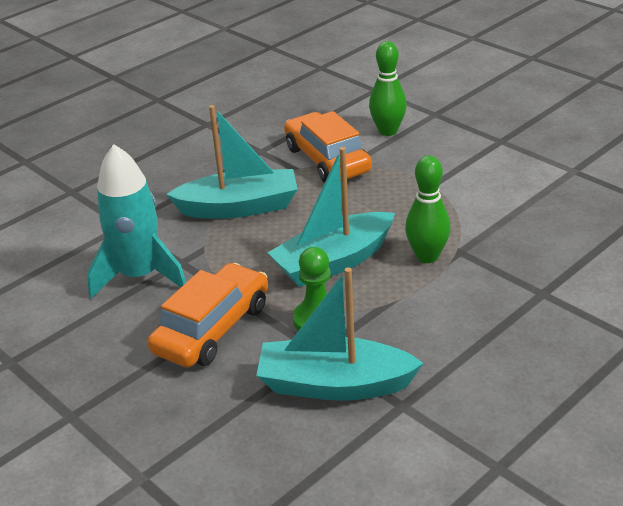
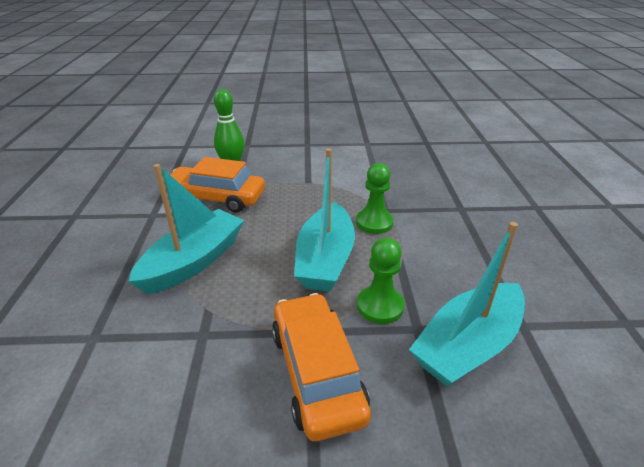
camera: 50 degrees left, 0 degrees up
turquoise rocket [87,144,186,298] -> none
green bowling pin [405,156,451,263] -> green pawn [356,163,394,234]

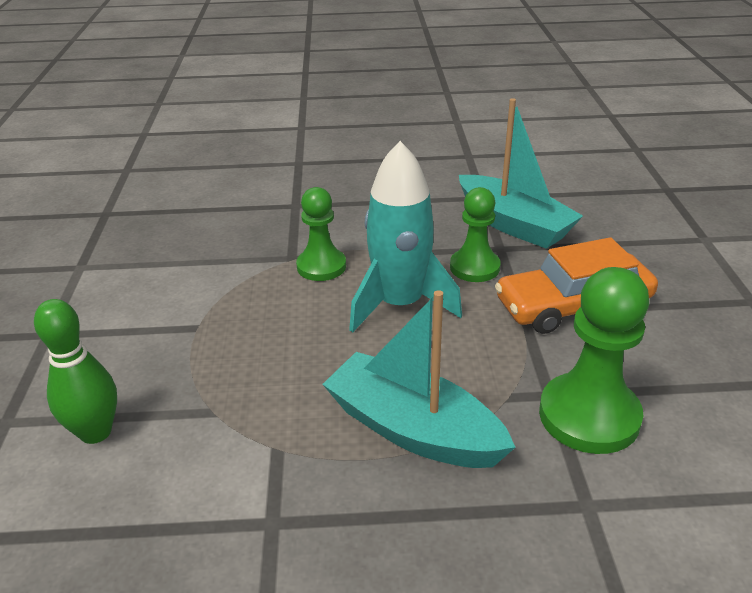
camera: 90 degrees left, 0 degrees up
orange car [164,157,265,212] -> none
turquoise boat [294,148,355,291] -> turquoise rocket [349,141,462,333]
none -> green pawn [539,267,649,454]

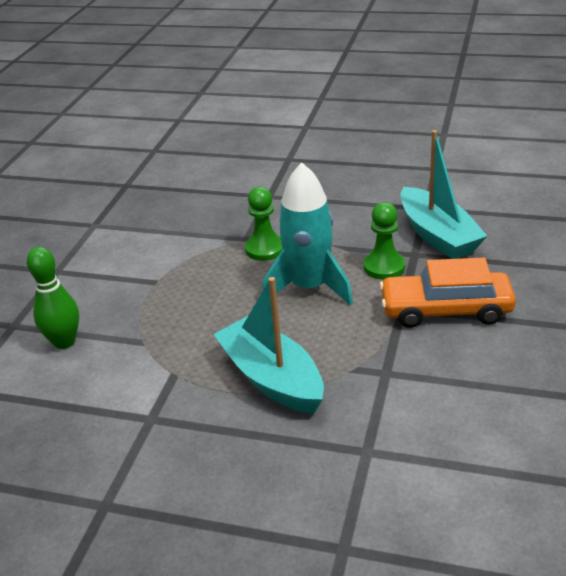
camera: 20 degrees right, 0 degrees up
green pawn [539,267,649,454] -> none

